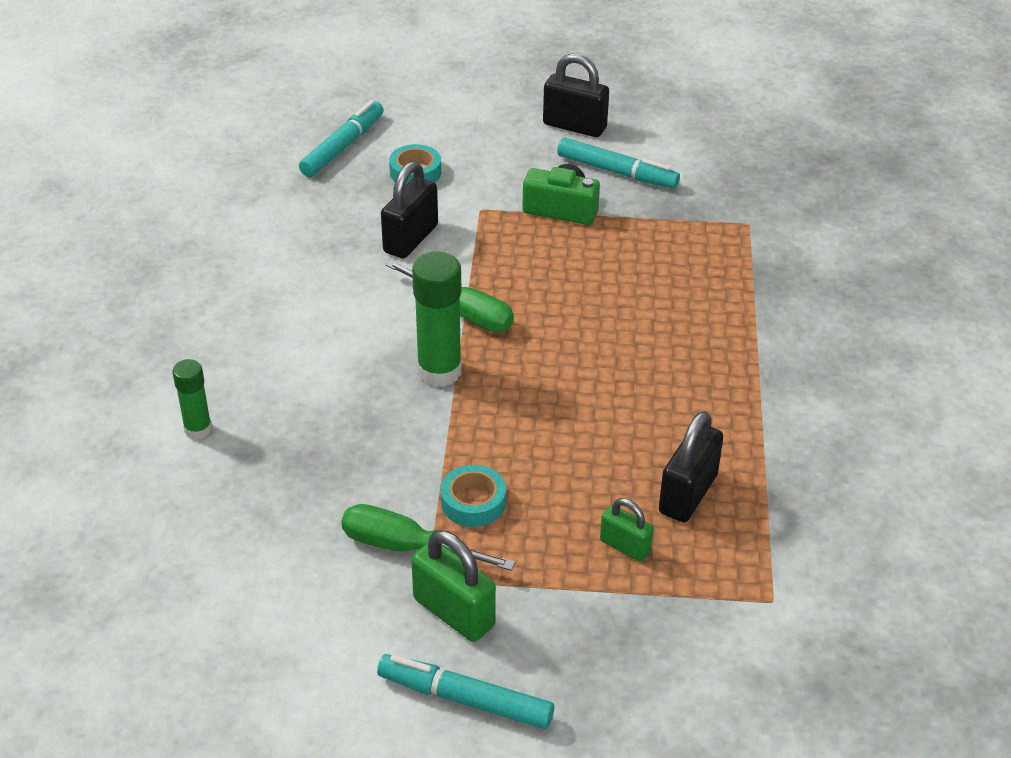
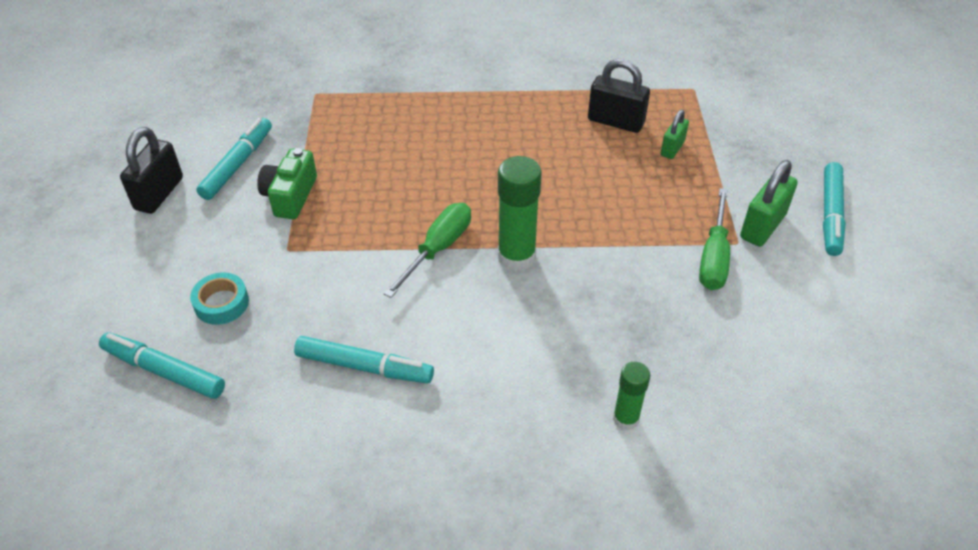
camera: 95 degrees left, 5 degrees up
black padlock [381,161,438,259] -> none
turquoise tape [441,465,506,527] -> none
none -> turquoise marker [294,336,434,384]

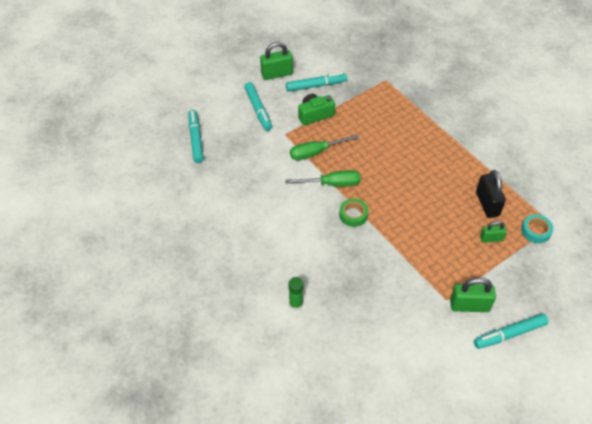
camera: 55 degrees right, 5 degrees up
black padlock [120,127,183,214] -> green padlock [260,42,293,80]
turquoise tape [190,273,249,325] -> turquoise tape moved to [521,214,553,243]
turquoise marker [294,336,434,384] -> turquoise marker moved to [244,82,272,131]
green glue stick [498,156,542,272] -> green tape [339,198,369,227]
green screwdriver [699,188,730,290] -> green screwdriver moved to [290,134,359,160]

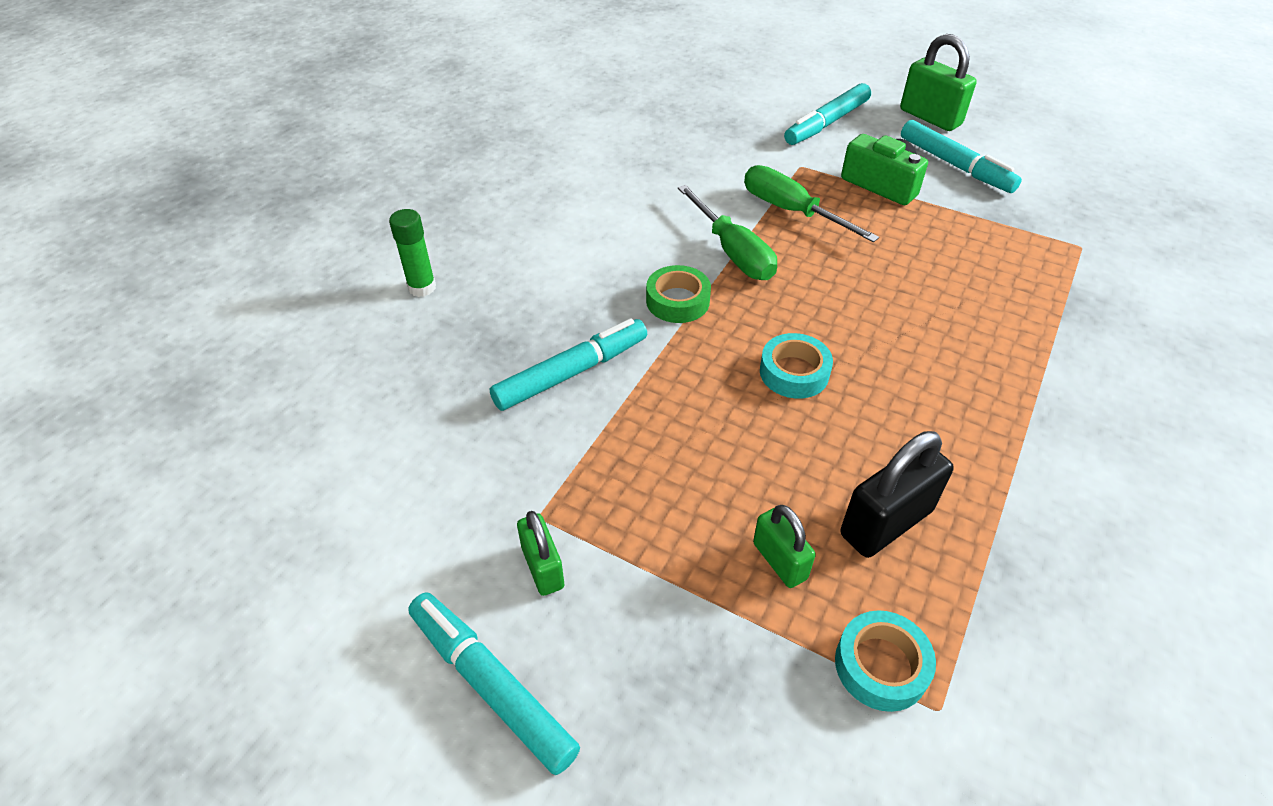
camera: 65 degrees right, 5 degrees down
turquoise marker [189,110,204,163] -> turquoise marker moved to [490,318,647,411]
green padlock [450,277,496,312] -> green padlock [517,511,564,596], size x0.61
none -> turquoise tape [760,333,833,399]

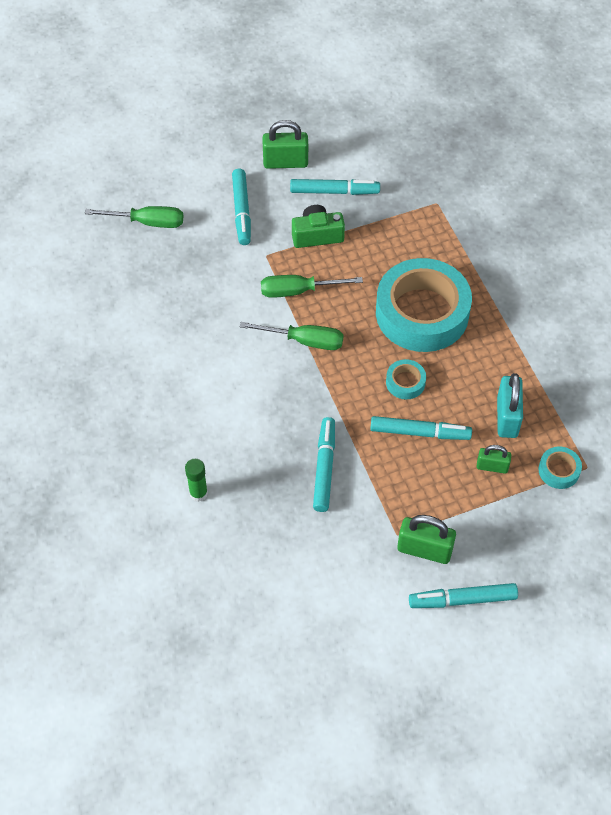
camera: 50 degrees left, 10 degrees up
green padlock [517,511,564,596] -> green padlock [397,515,456,564], size x1.64
green tape [646,265,711,323] -> none
black padlock [841,431,954,558] -> turquoise padlock [497,373,523,438]
none -> green screwdriver [85,206,183,228]
none -> turquoise marker [370,416,472,440]
none -> turquoise tape [376,258,472,352]

